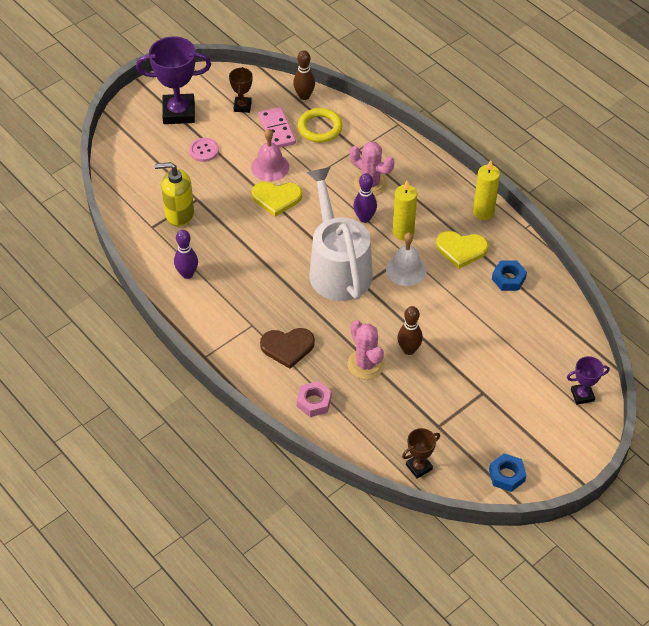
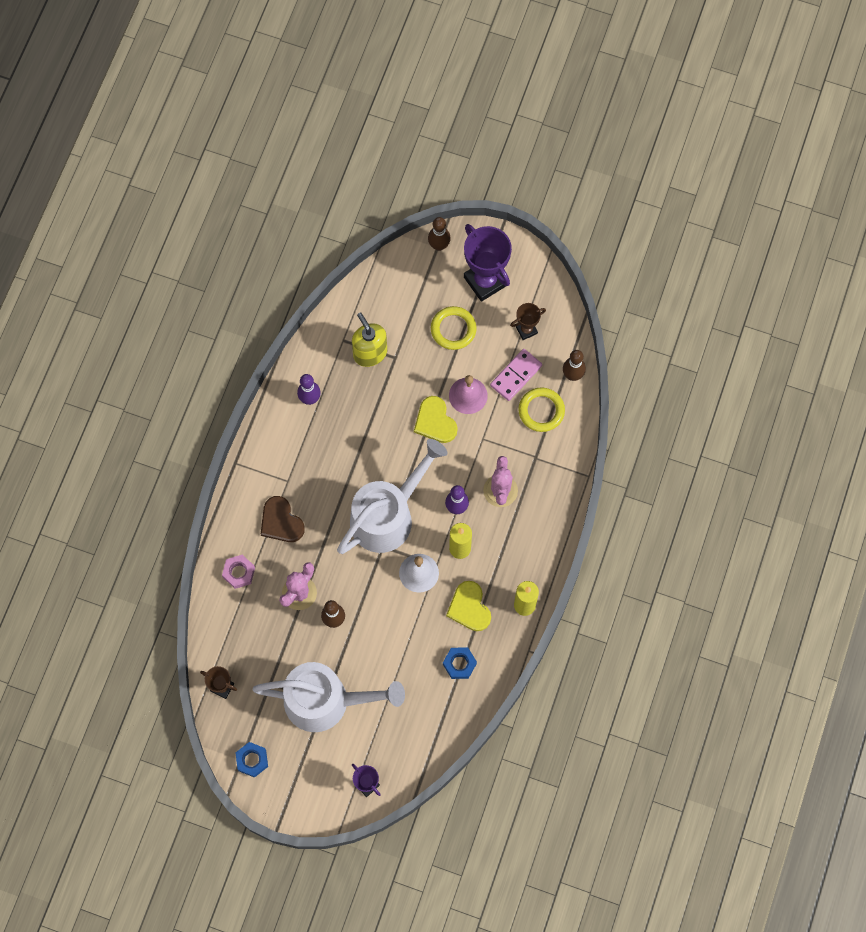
camera: 60 degrees right, 20 degrees up
pink button [189,138,219,162] -> yellow ring [431,306,477,350]
none -> white watering can [253,662,405,732]
none -> brown bowling pin [428,217,451,251]

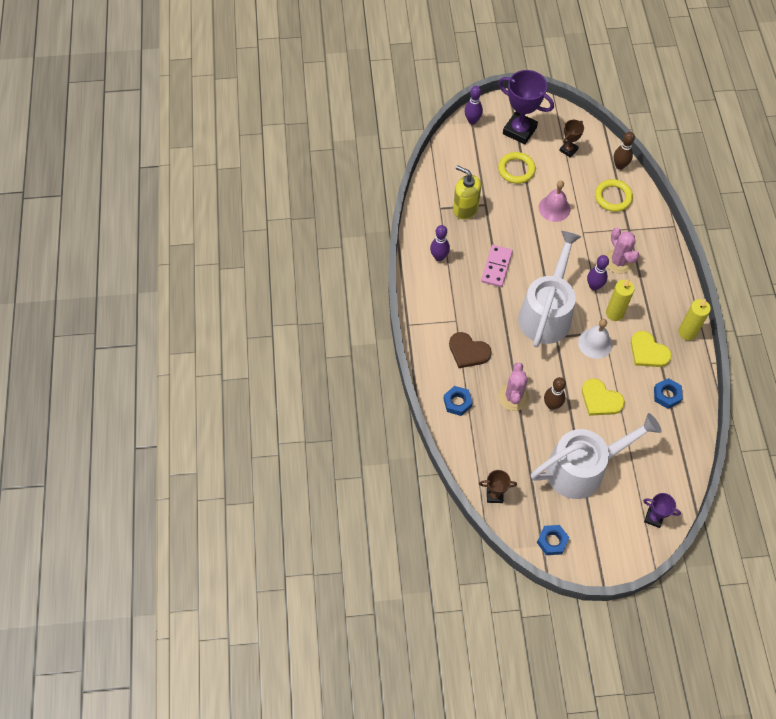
camera: 25 degrees left, 10 degrees down
pink nut [222,555,255,589] -> blue nut [443,386,472,416]
yellow heart [414,396,458,443] -> yellow heart moved to [582,379,625,416]
brown bowling pin [428,217,451,251] -> purple bowling pin [465,86,483,125]
pink domino [490,349,542,401] -> pink domino moved to [481,245,513,287]

